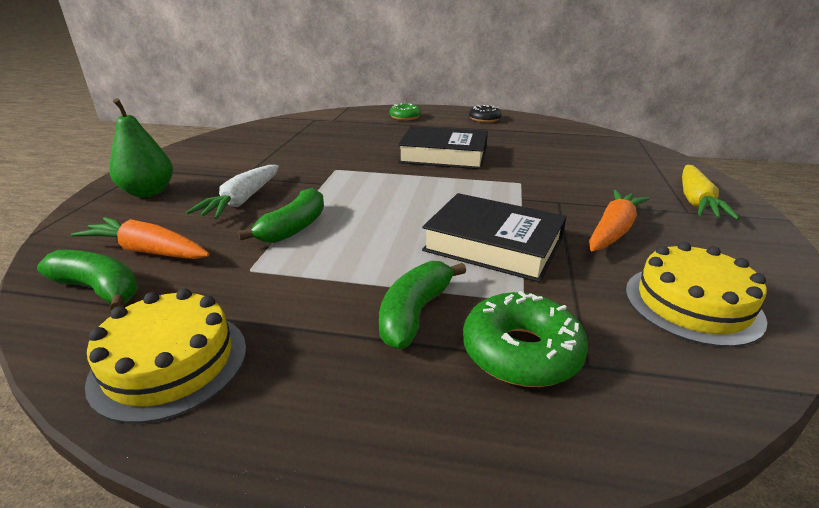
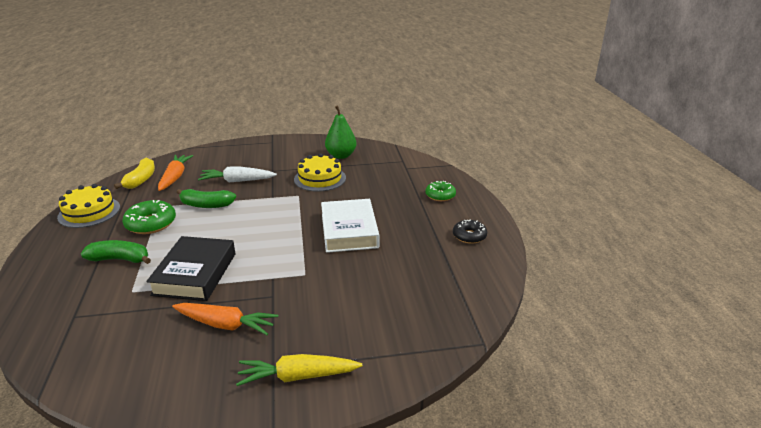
camera: 70 degrees right, 0 degrees up
green banana [37,250,138,310] -> yellow banana [114,158,155,189]
green pear [109,98,173,197] -> green pear moved to [325,105,356,159]
black book [398,126,488,169] -> white book [321,199,379,253]
green donut [463,291,588,387] -> green donut moved to [122,200,176,234]
yellow cake [626,242,767,347] -> yellow cake moved to [294,153,346,192]

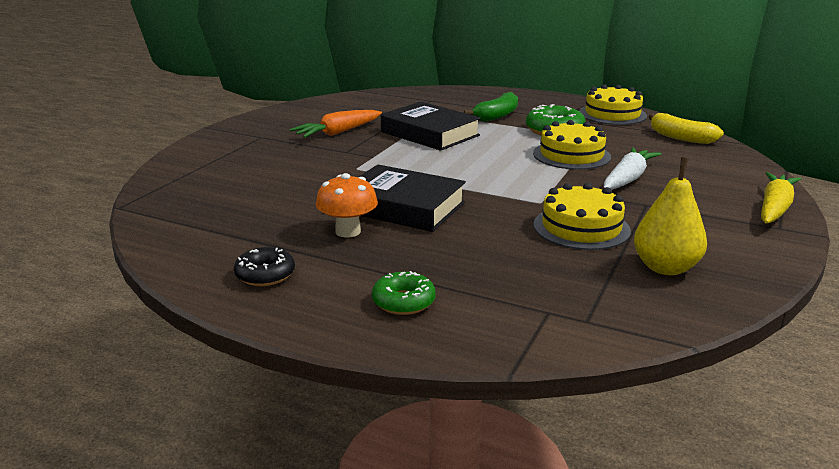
camera: 125 degrees right, 5 degrees down
orange carrot [158,155,193,191] -> none
green banana [177,189,236,208] -> yellow cake [533,120,611,170]
yellow carrot [236,354,362,386] -> yellow carrot moved to [761,172,801,224]
white book [321,199,379,253] -> black book [359,165,466,232]
green pear [325,105,356,159] -> yellow pear [634,157,707,275]
none -> orange mushroom [316,173,378,237]

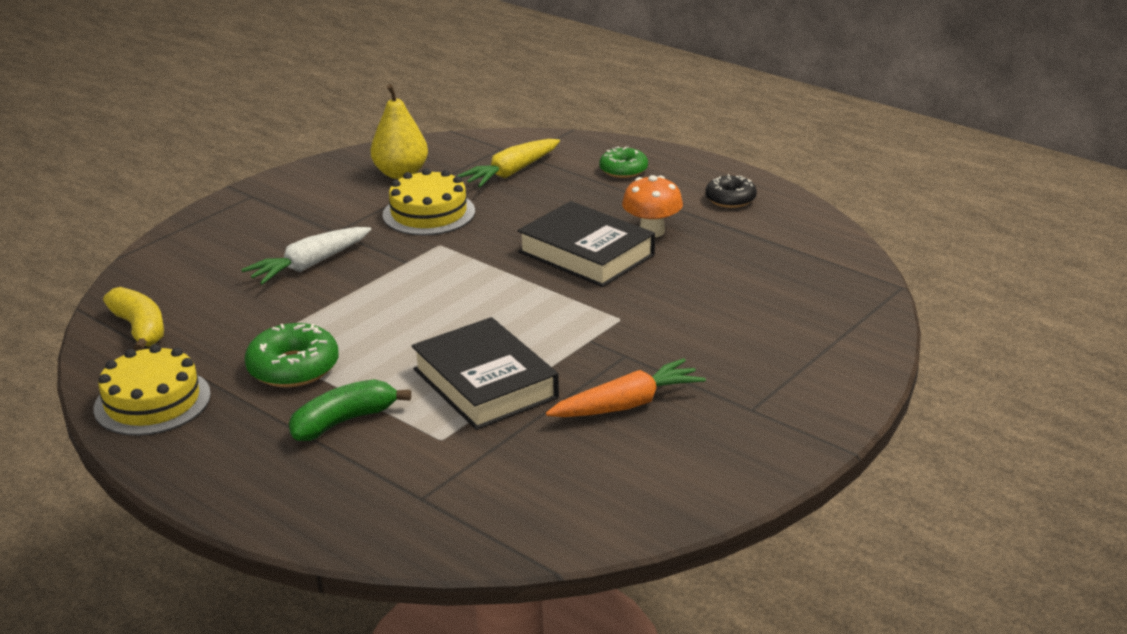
camera: 165 degrees left, 5 degrees up
yellow cake [533,120,611,170] -> none
yellow carrot [761,172,801,224] -> yellow carrot moved to [457,139,560,187]

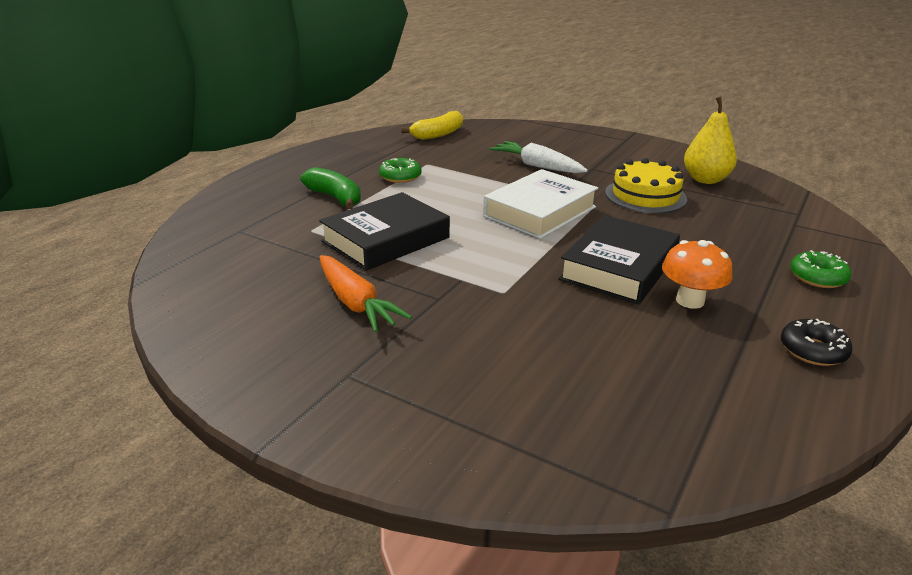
camera: 80 degrees right, 0 degrees up
yellow cake [94,344,211,436] -> none
green donut [244,323,339,387] -> green donut [379,158,421,183], size x0.66
yellow carrot [457,139,560,187] -> none
none -> white book [483,169,598,239]

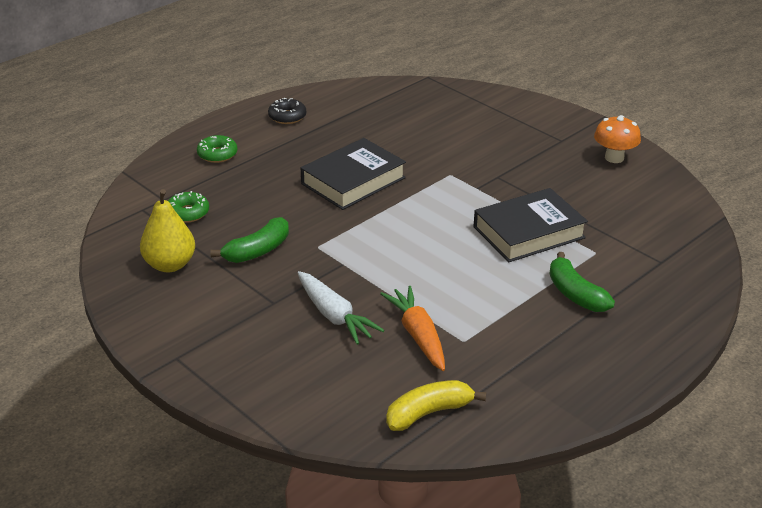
camera: 165 degrees left, 5 degrees up
orange carrot [320,255,412,332] -> orange carrot moved to [380,286,445,371]
green donut [379,158,421,183] -> green donut moved to [168,191,209,223]
white book [483,169,598,239] -> none
yellow cake [605,158,687,213] -> green banana [210,217,289,263]
orange mushroom [662,240,732,309] -> orange mushroom moved to [594,115,641,163]

